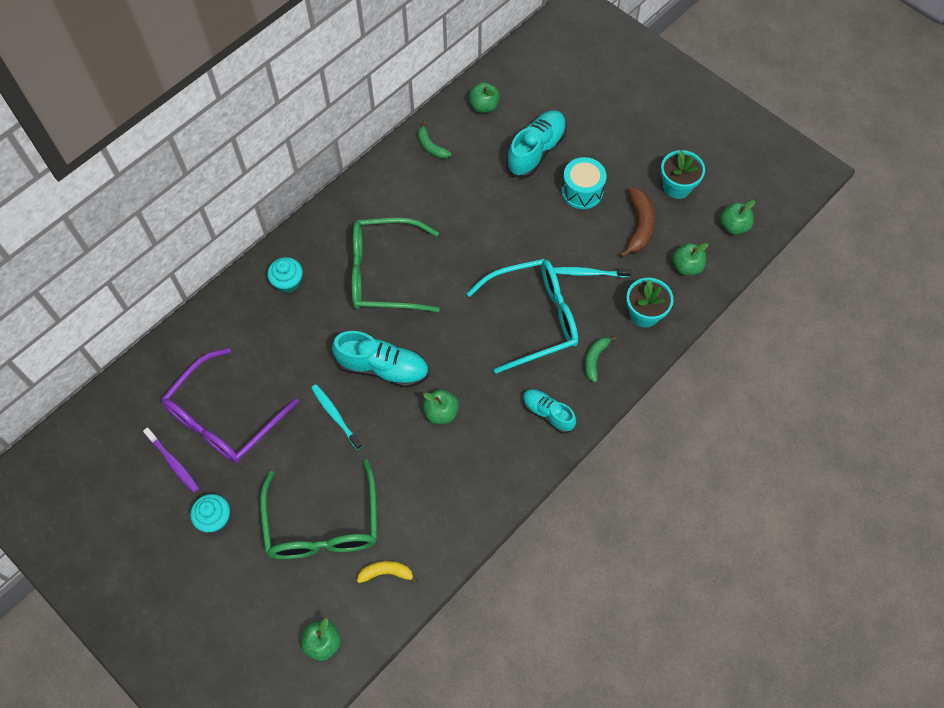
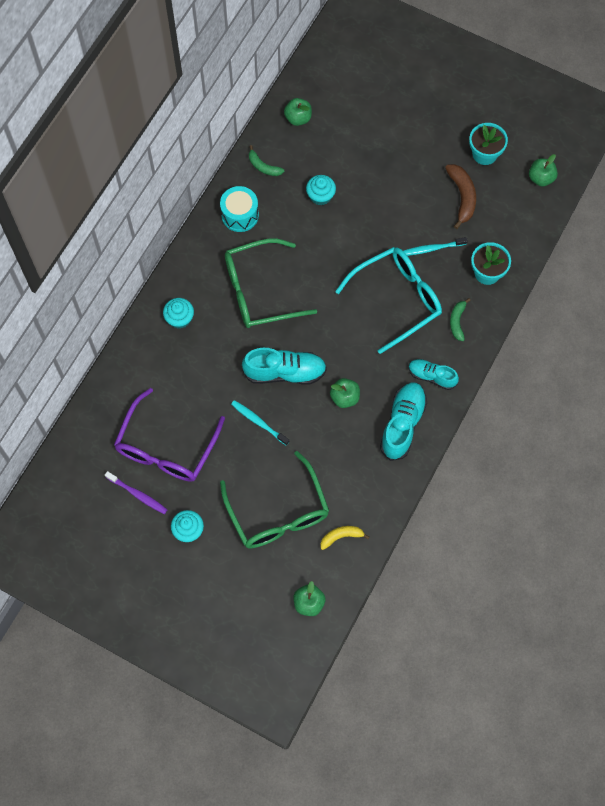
camera: 15 degrees left, 5 degrees up
turquoise shoe [506,110,567,178] -> turquoise shoe moved to [380,382,427,461]
turquoise drum [561,157,606,209] -> turquoise drum moved to [220,186,259,232]
green apple [672,243,708,276] -> none
none -> turquoise cupcake [306,175,336,205]

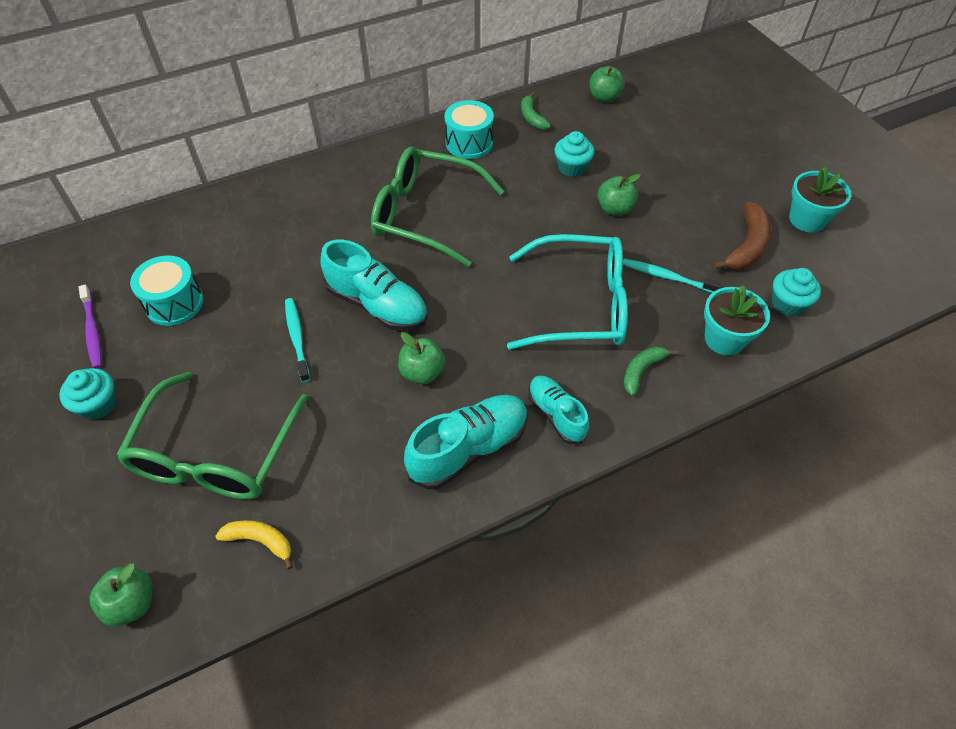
camera: 35 degrees right, 15 degrees down
purple glasses [114,388,225,482] -> turquoise drum [130,255,204,326]
turquoise cupcake [163,298,194,329] -> turquoise cupcake moved to [772,268,821,316]
green apple [529,154,558,187] -> green apple moved to [598,174,641,216]

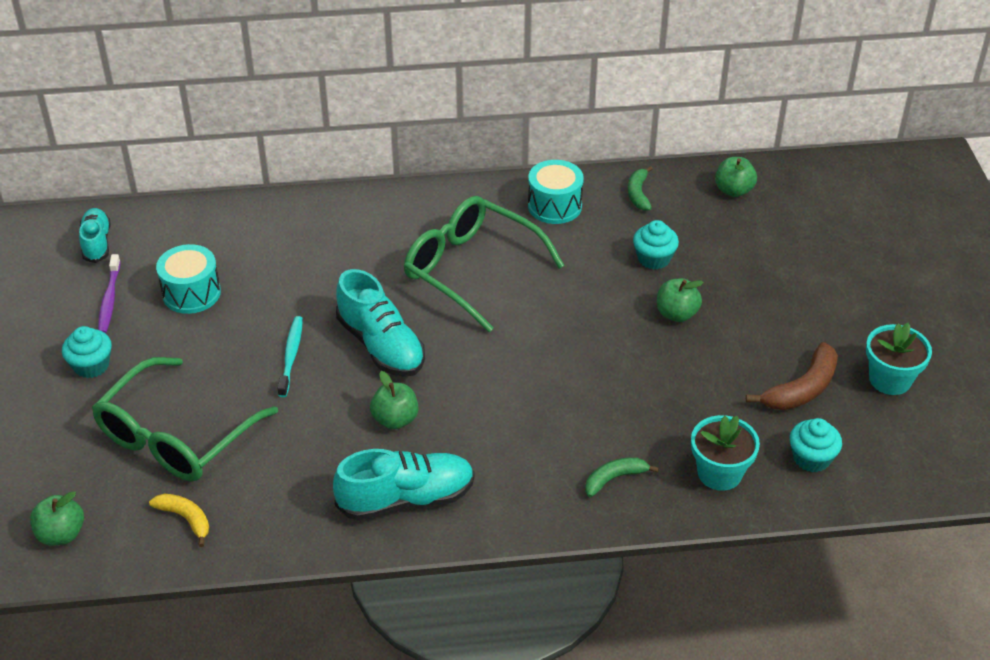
camera: 20 degrees right, 10 degrees down
turquoise glasses [507,234,628,350] -> none
turquoise shoe [528,375,589,444] -> turquoise shoe moved to [79,208,110,263]
turquoise toothbrush [623,259,722,293] -> none

